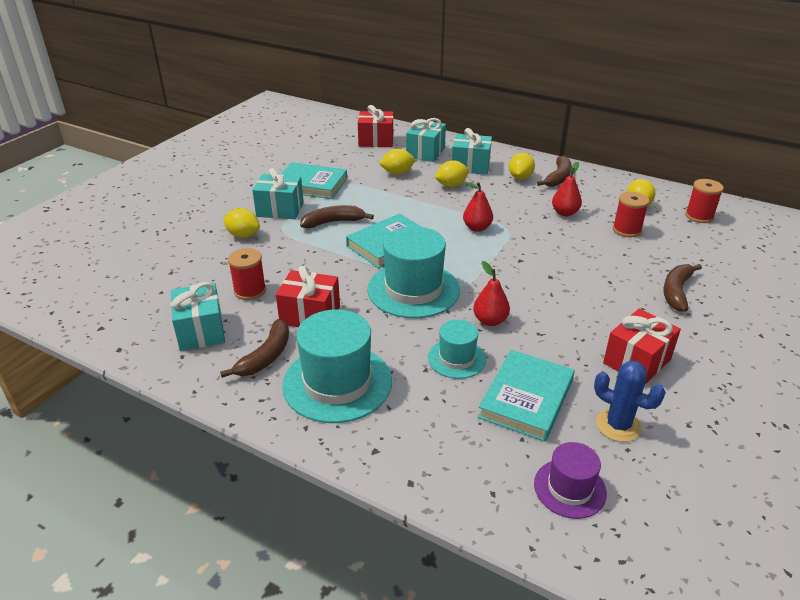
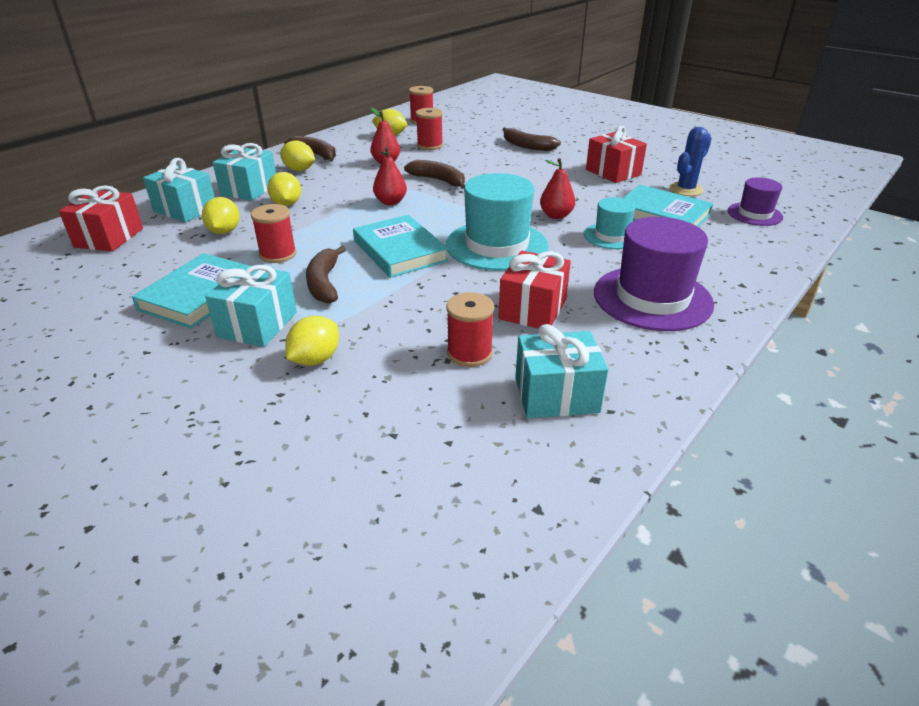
camera: 80 degrees left, 0 degrees up
brown banana [220,319,289,378] -> brown banana moved to [404,160,465,189]
turquoise hat [282,309,392,423] -> purple hat [594,217,714,331]
none -> red spool [251,204,296,263]

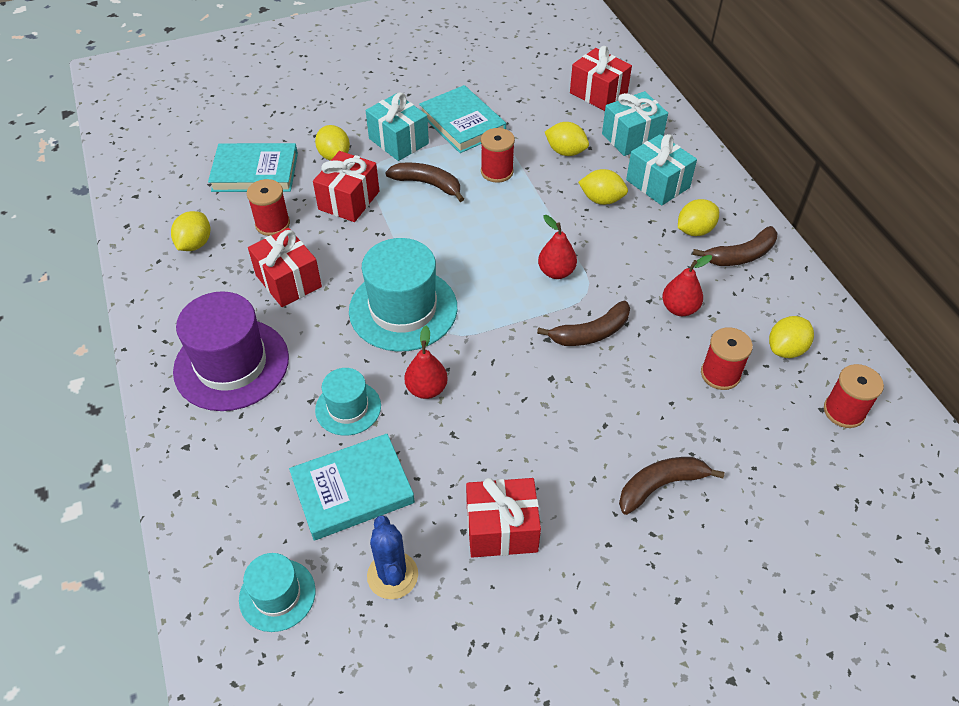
camera: 120 degrees right, 15 degrees up
turquoise book [353,215,449,278] -> turquoise book moved to [208,143,298,192]
turquoise gift [515,324,608,419] -> yellow lemon [171,211,210,251]
purple hat [728,177,783,226] -> turquoise hat [239,553,316,632]
none -> red gift [313,151,379,222]

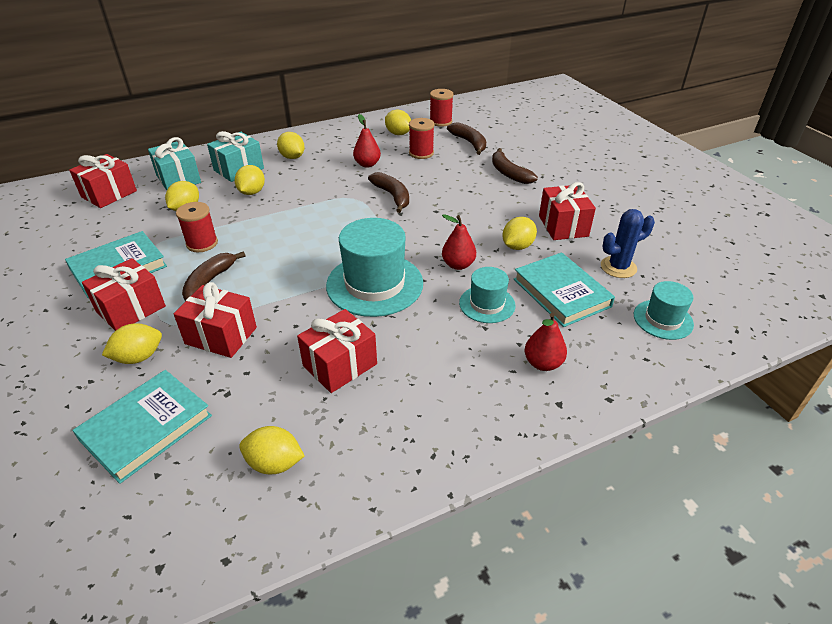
camera: 95 degrees left, 10 degrees down
purple hat [173,291,289,411] -> none
turquoise book [208,143,298,192] -> turquoise book turned 45 degrees clockwise [73,370,212,484]
red spool [247,179,290,236] -> none
turquoise gift [366,93,429,161] -> red gift [82,258,166,331]
red pear [538,215,577,279] -> red pear moved to [525,313,567,371]
brown banana [693,226,777,266] -> brown banana moved to [447,122,486,155]
none -> yellow lemon [502,217,537,250]

